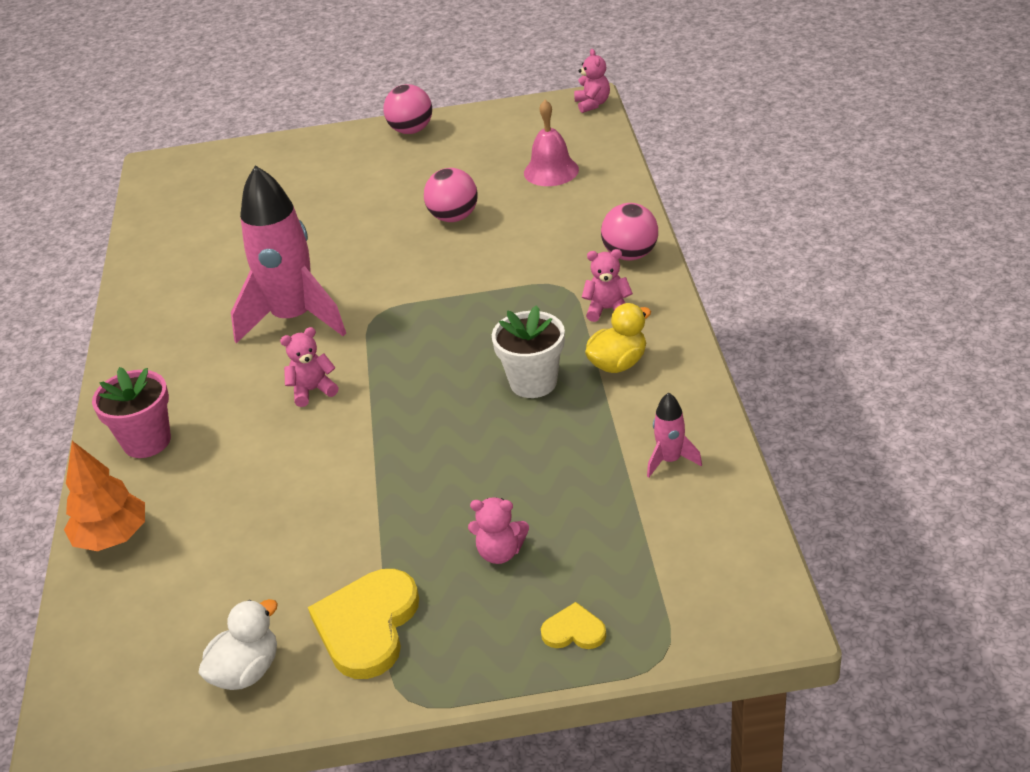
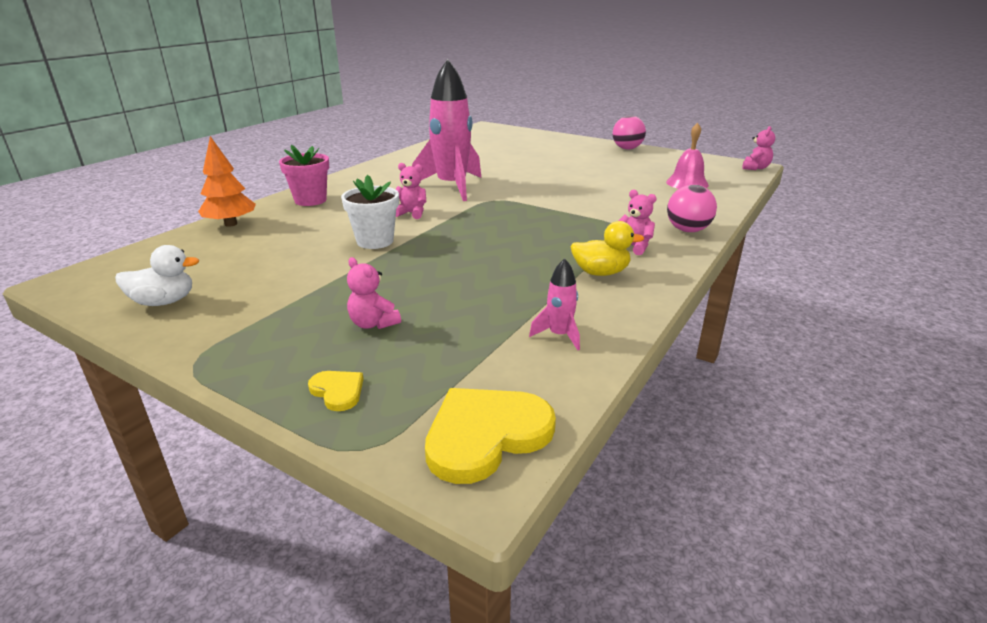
camera: 35 degrees right, 10 degrees down
yellow heart [308,569,419,679] -> yellow heart moved to [425,388,556,484]
pink ball [424,168,478,222] -> none
white flower pot [492,305,565,398] -> white flower pot moved to [341,175,399,249]

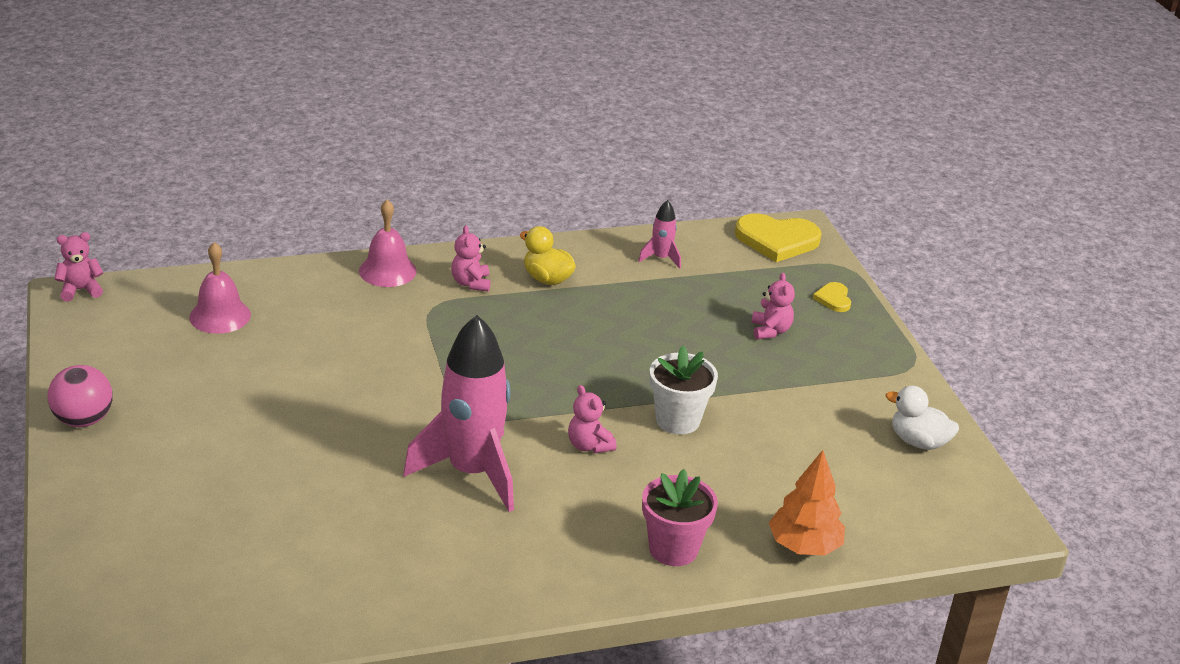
camera: 140 degrees left, 5 degrees up
pink ball [667,184,717,232] -> pink bell [359,200,417,287]

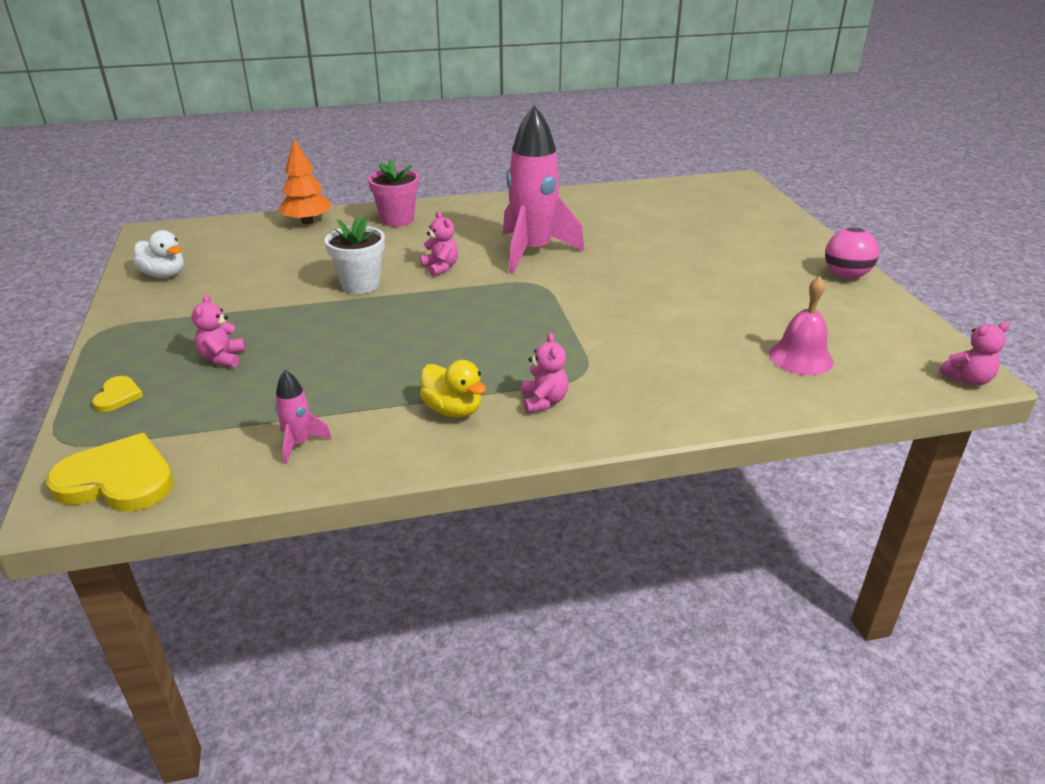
camera: 175 degrees left, 0 degrees up
pink bell [359,200,417,287] -> none

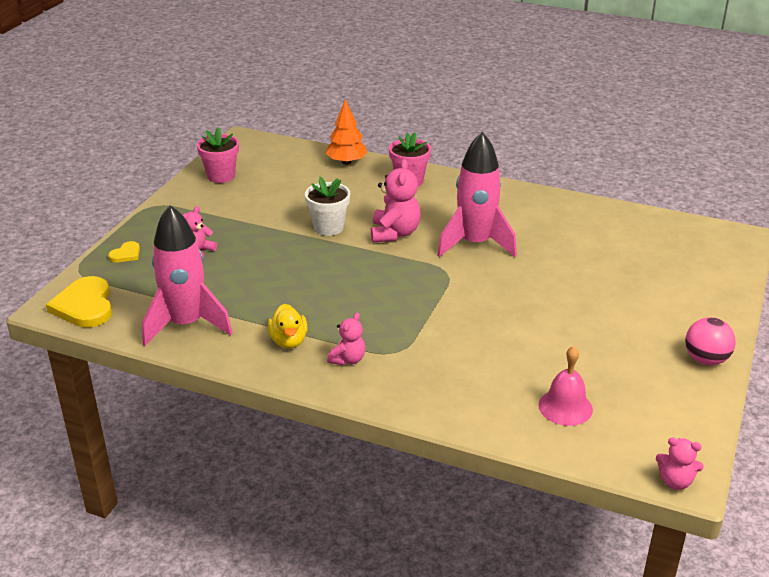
camera: 35 degrees right, 0 degrees up
yellow heart [46,433,174,511] -> yellow heart turned 150 degrees counterclockwise [46,276,112,328]
white duck [133,230,184,278] -> pink flower pot [197,127,239,183]
pink rocket [275,370,332,464] -> pink rocket [142,205,233,346], size x2.32
pink teddy bear [420,211,458,276] -> pink teddy bear [371,159,421,243], size x1.69

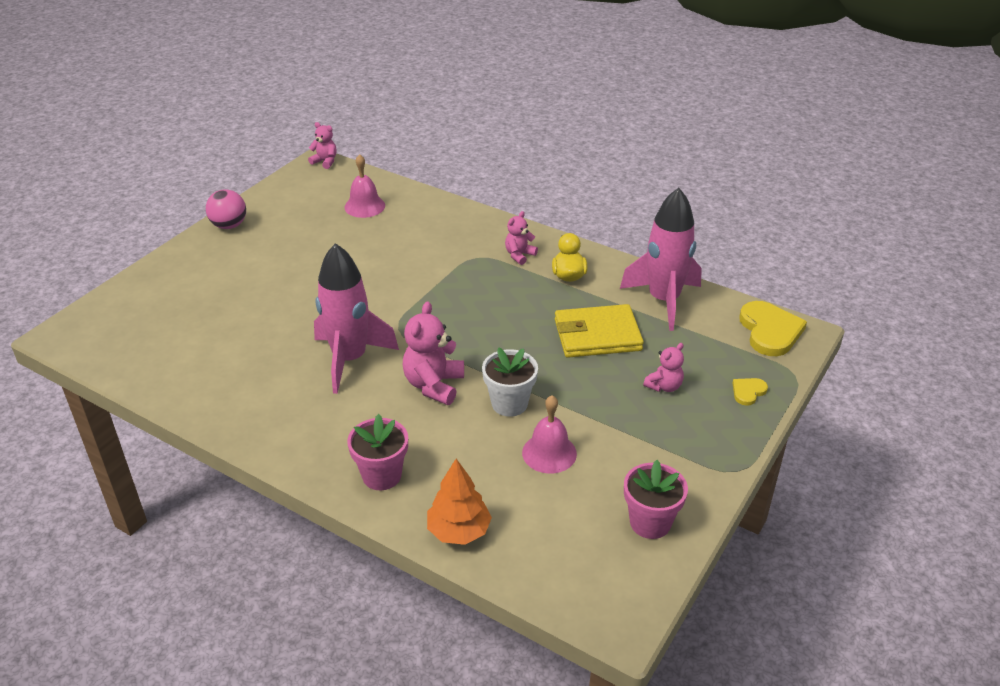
camera: 170 degrees left, 5 degrees up
none -> pink bell [522,395,577,474]
none -> yellow wallet [555,304,644,358]

